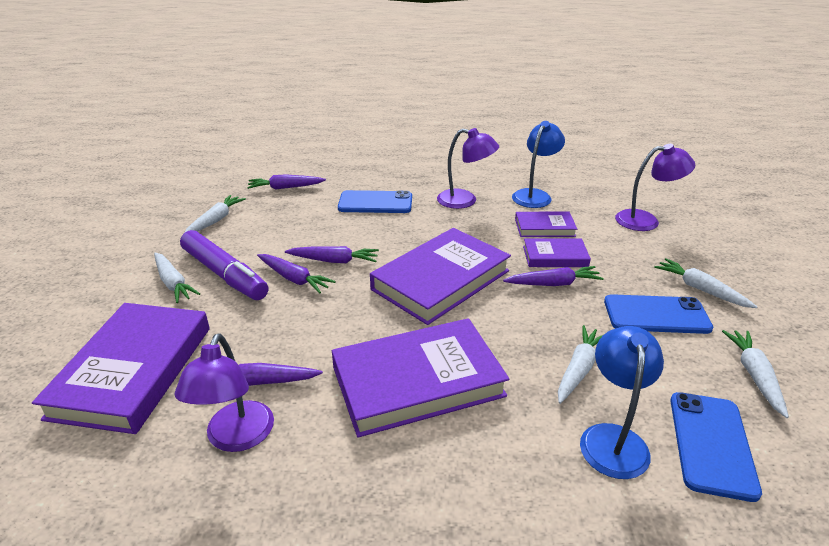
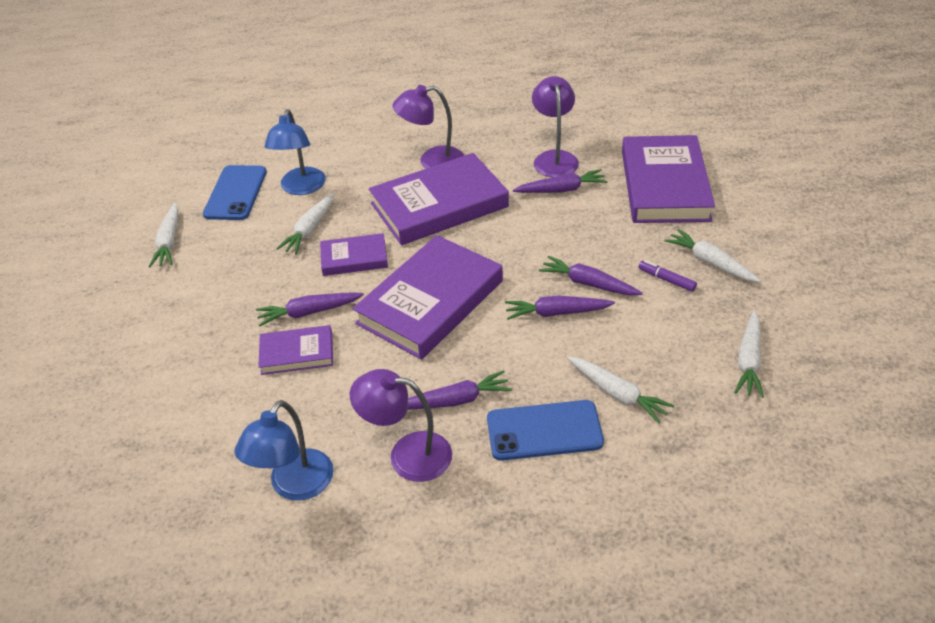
camera: 175 degrees right, 10 degrees up
purple marker [180,230,269,300] -> purple marker [638,260,697,292], size x0.42
purple carrot [247,174,326,190] -> purple carrot moved to [408,370,512,410]
purple book [515,211,577,237] -> purple book moved to [320,233,388,276]
blue phone [604,294,714,334] -> none
purple lamp [615,144,695,231] -> purple lamp moved to [392,85,464,169]
white carrot [654,258,757,308] -> white carrot moved to [567,357,674,424]

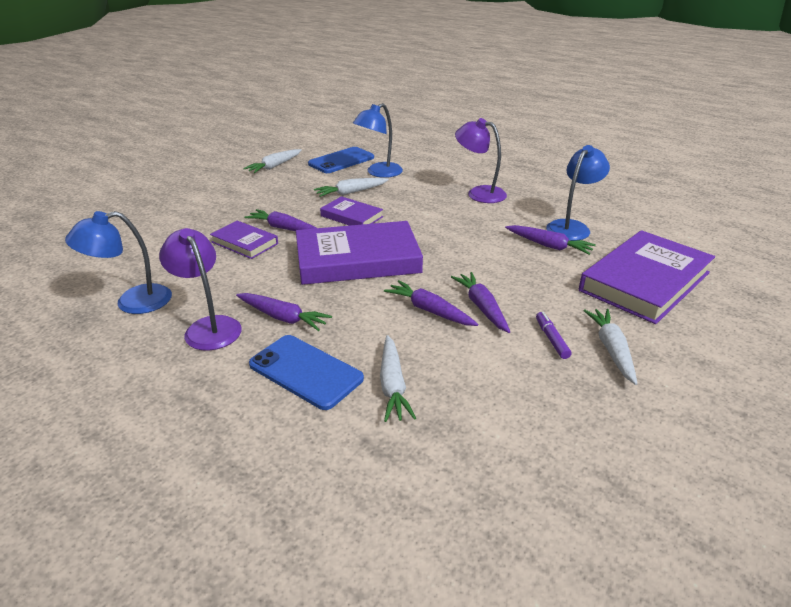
camera: 40 degrees right, 10 degrees down
purple book [369,153,509,245] -> none
purple lamp [532,76,579,177] -> blue lamp [546,145,610,241]
white carrot [734,311,764,398] -> none

